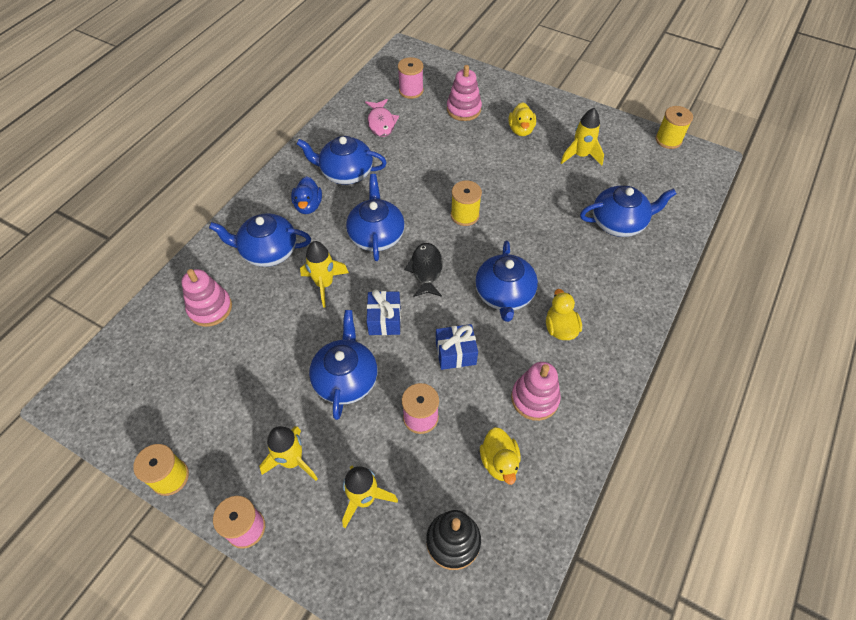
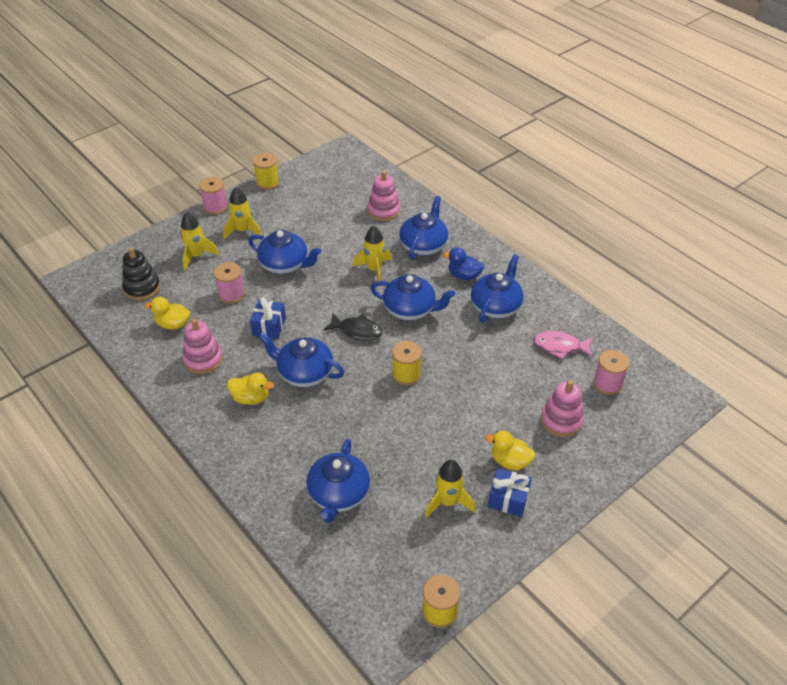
camera: 110 degrees right, 10 degrees down
blue gift [367,289,401,335] -> blue gift moved to [488,468,532,517]

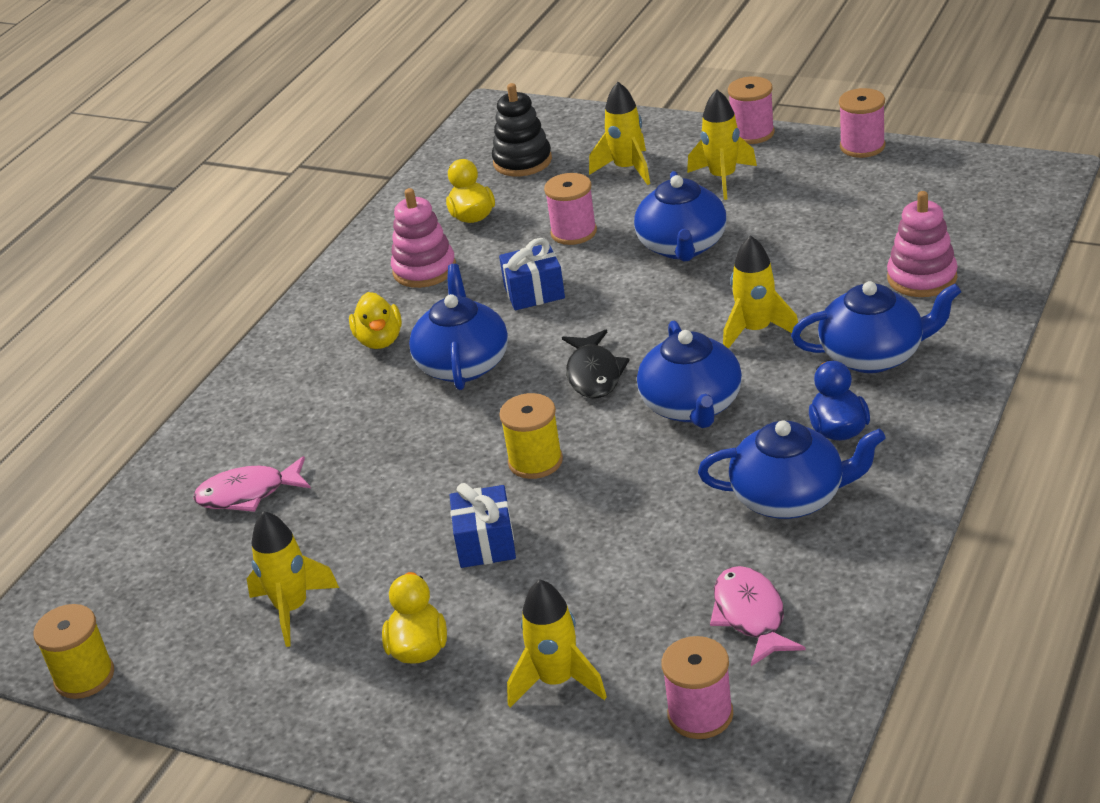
camera: 70 degrees right, 10 degrees down
yellow spool [253,153,279,190] -> pink spool [839,88,885,158]
blue teapot [307,439,370,523] -> pink fish [193,456,311,512]
blue gift [488,468,532,517] -> blue gift moved to [450,483,516,568]
pink stacking toy [541,380,584,437] -> yellow rocket [507,579,607,707]

